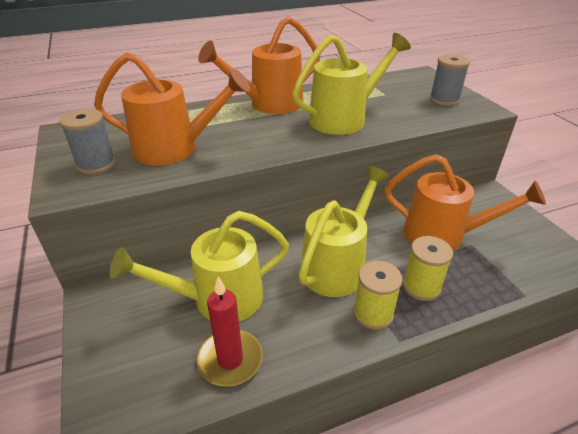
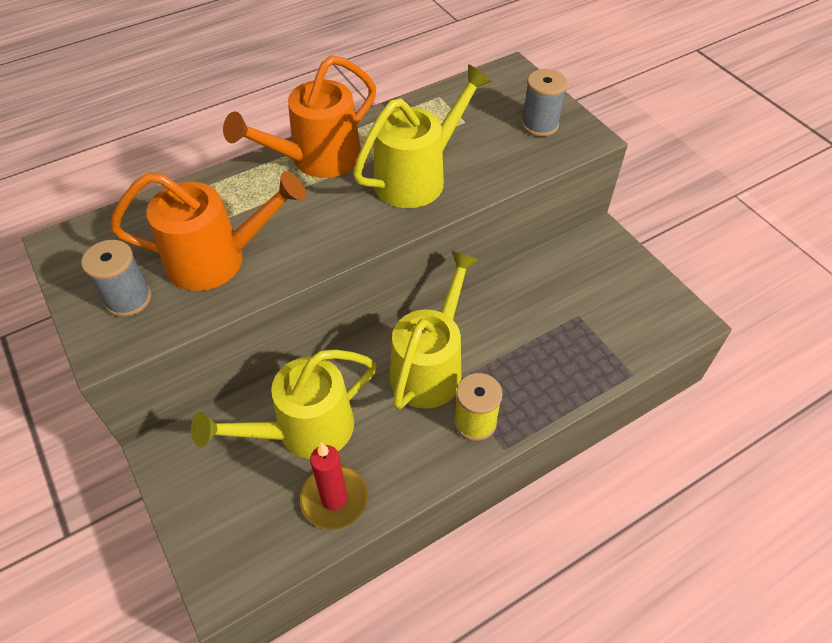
camera: 10 degrees left, 15 degrees up
orange watering can [385,154,546,250] -> none
yellow spool [403,236,453,301] -> none

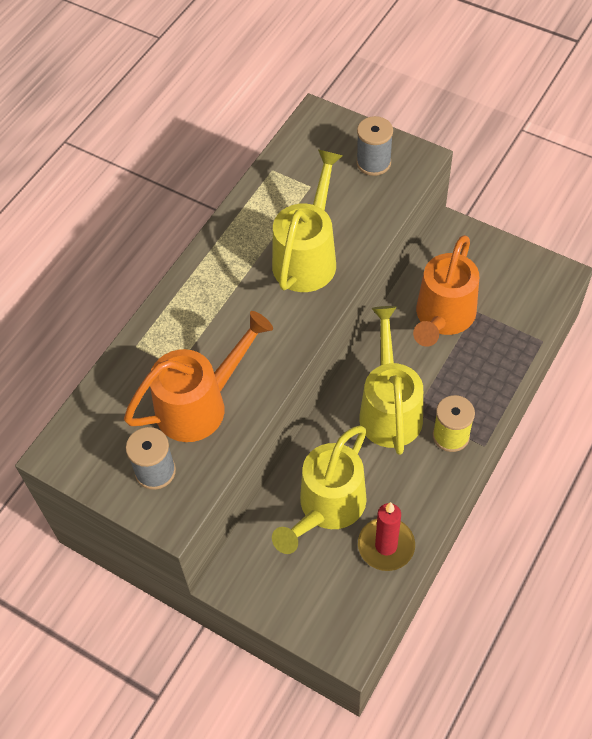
camera: 25 degrees left, 5 degrees up
orange watering can [223,55,376,178] -> orange watering can moved to [413,235,479,347]

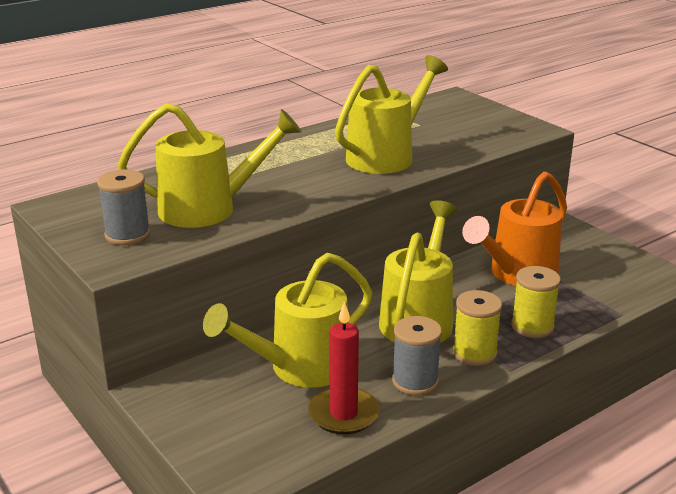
camera: 20 degrees right, 30 degrees down
orange watering can [124,311,273,442] -> yellow watering can [118,103,302,228]
grey spool [356,116,393,176] -> grey spool moved to [392,316,442,395]
none -> yellow spool [511,266,561,338]

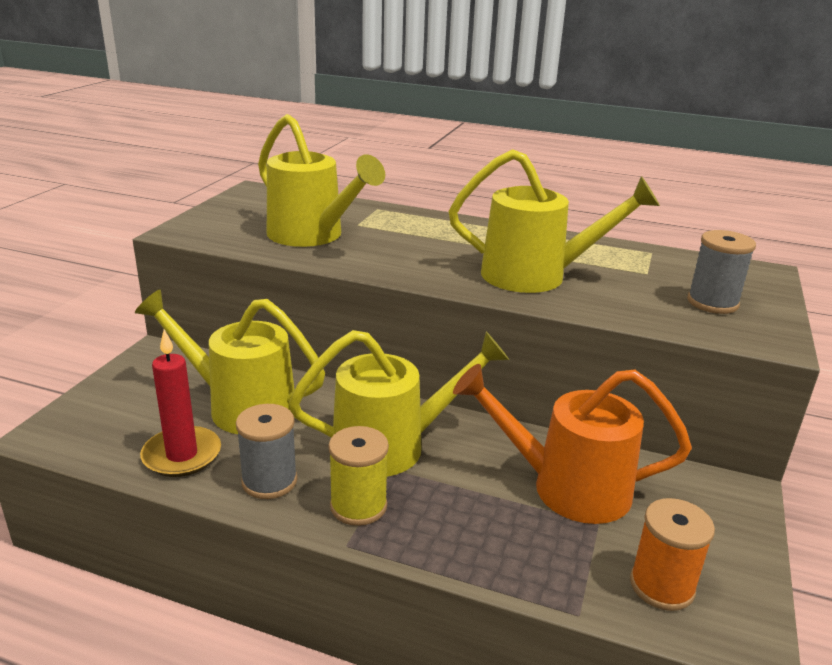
camera: 55 degrees right, 0 degrees up
grey spool [97,169,151,245] -> grey spool moved to [687,230,756,314]
yellow spool [511,266,561,338] -> none
none -> orange spool [630,498,715,611]

